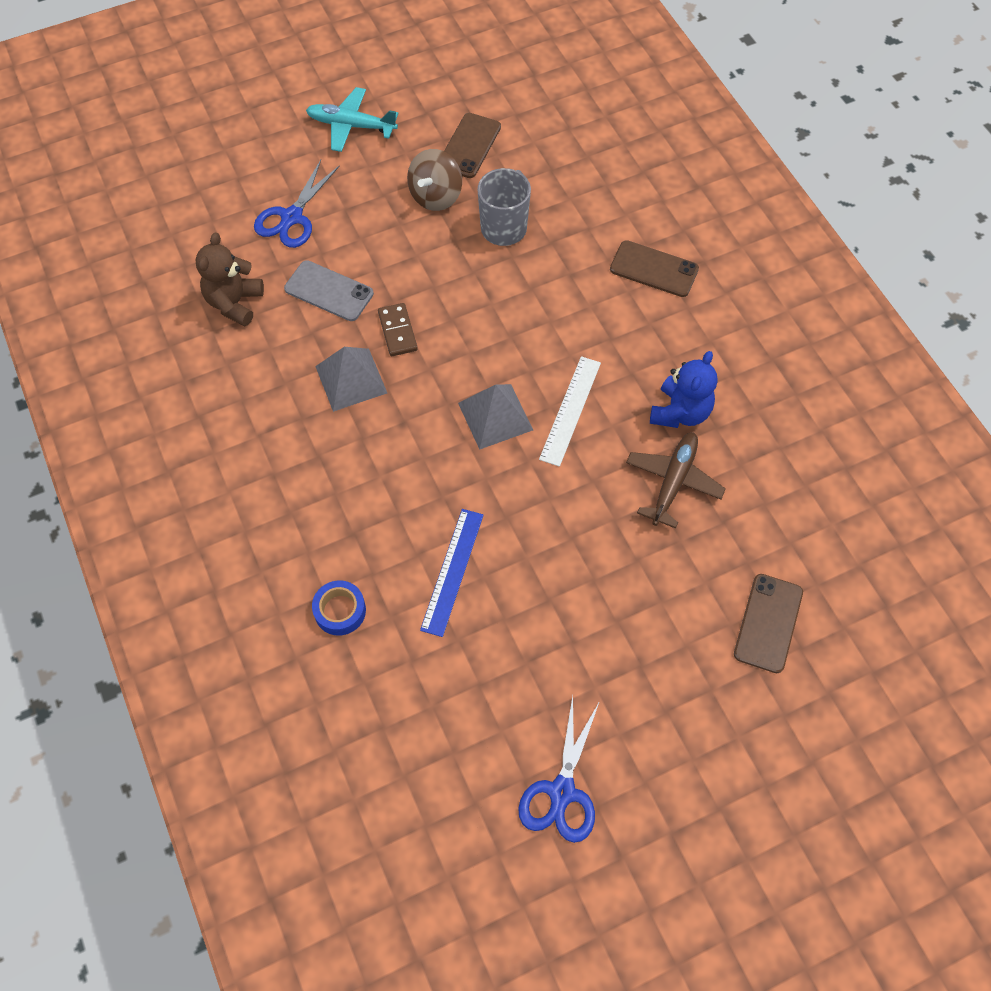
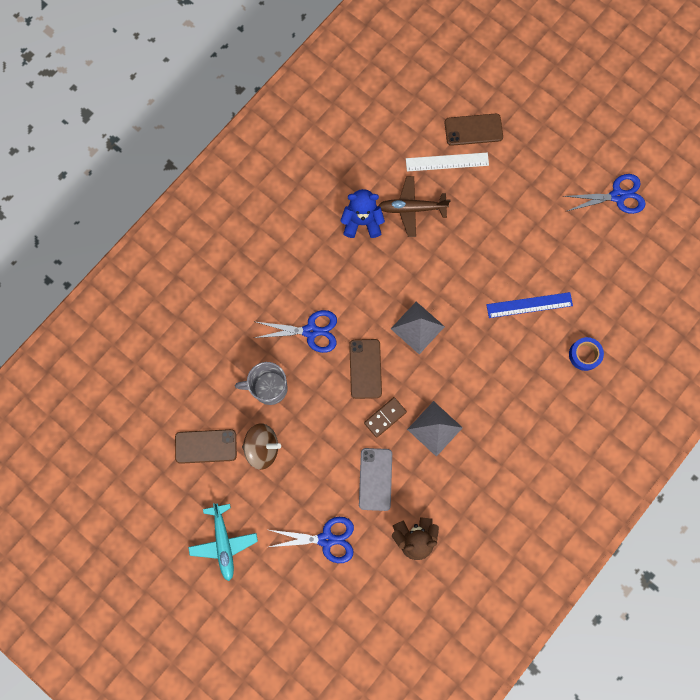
camera: 115 degrees left, 15 degrees up
white ruler [539,356,601,467] -> white ruler moved to [406,153,489,171]
brown phone [610,240,699,297] -> brown phone moved to [349,339,382,399]
none -> blue scissors [255,310,337,353]

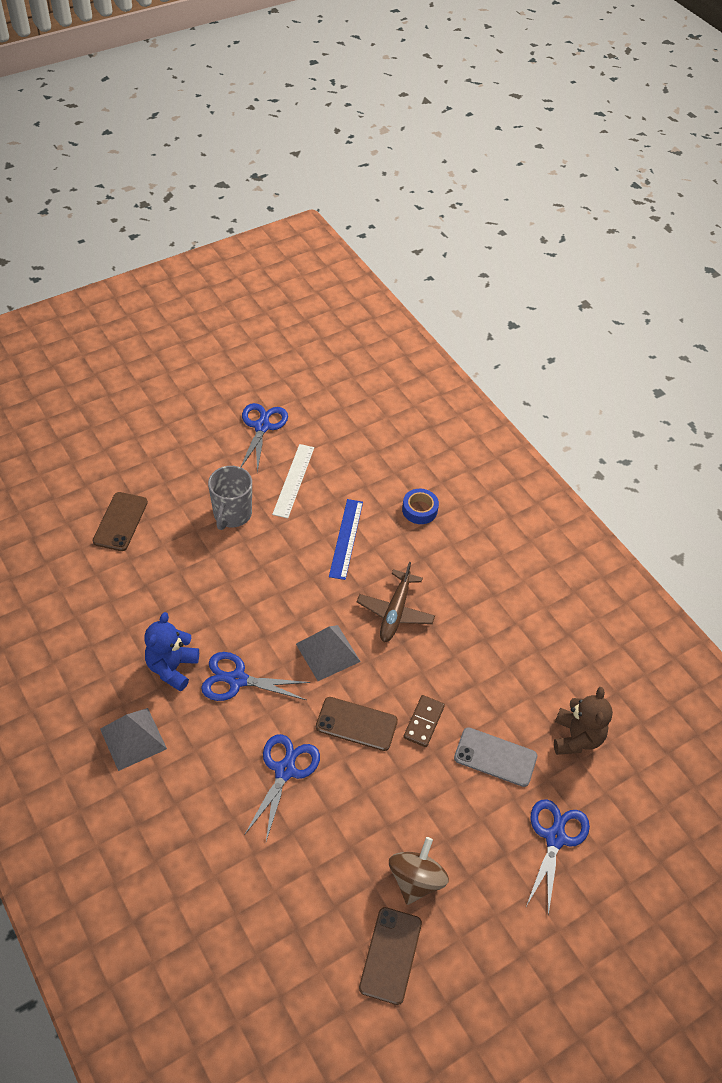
camera: 75 degrees left, 25 degrees down
turquoise plane [188,503,258,581] -> none
grey mug [235,362,288,405] -> grey mug moved to [208,466,252,530]
brown domino [364,397,407,438] -> brown domino turned 45 degrees clockwise [403,695,445,747]
brown plane [378,176,451,237] -> brown plane moved to [357,562,435,642]
white ruler [406,153,489,171] -> white ruler moved to [272,444,314,518]
grey pyramid [407,401,463,457] -> grey pyramid moved to [100,708,167,771]
none -> blue scissors [201,652,311,701]

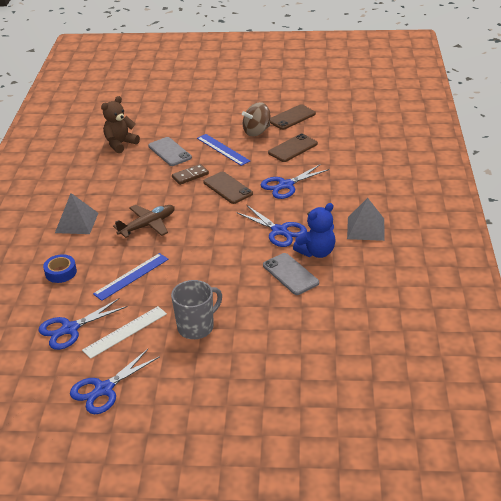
camera: 140 degrees left, 15 degrees down
brown phone [92,492,148,551] -> brown phone moved to [268,134,318,162]
grey pyramid [296,625,361,681] -> grey pyramid moved to [55,193,98,234]
blue scissors [526,799,590,916] -> blue scissors moved to [39,298,128,350]
none -> blue ruler [197,134,250,166]
none -> grey phone [263,253,319,295]

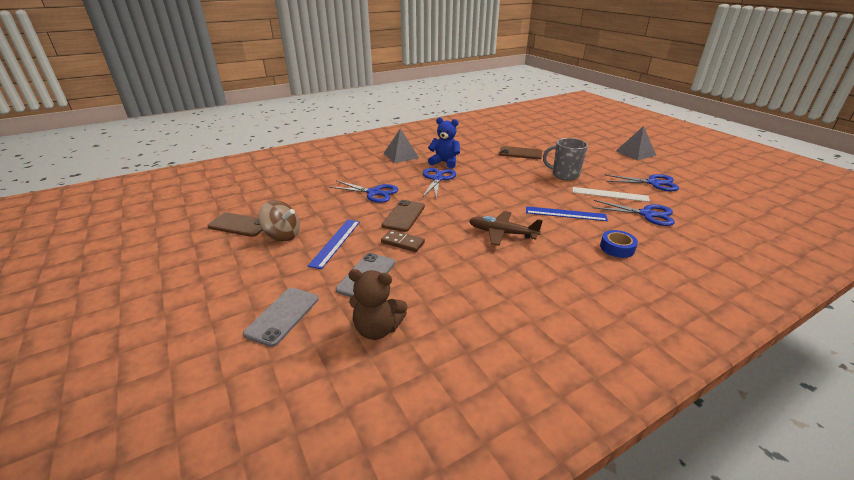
camera: 125 degrees left, 5 degrees down
grey pyramid [55,193,98,234] -> grey pyramid moved to [616,126,656,160]
grey phone [263,253,319,295] -> grey phone moved to [243,288,318,347]
brown phone [268,134,318,162] -> brown phone moved to [499,146,542,159]

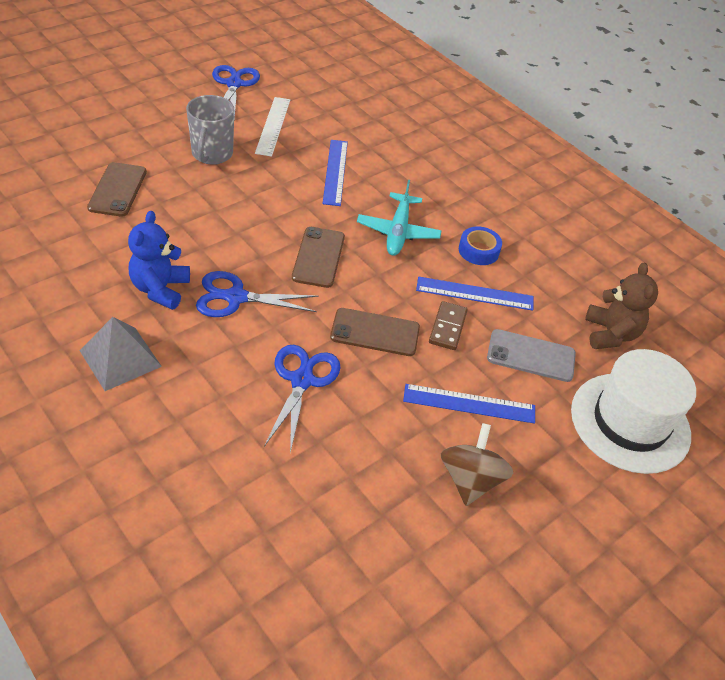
camera: 105 degrees left, 15 degrees up
brown phone [207,212,263,237] -> brown phone moved to [292,227,345,288]
grey phone [243,288,318,347] -> white hat [571,349,696,474]
brown plane [469,211,543,246] -> turquoise plane [357,180,442,256]
blue scissors [592,200,675,226] -> none
blue tape [600,230,638,258] -> blue tape moved to [459,226,502,265]
grey pyramid [616,126,656,160] -> none
none -> blue ruler [416,277,533,311]

